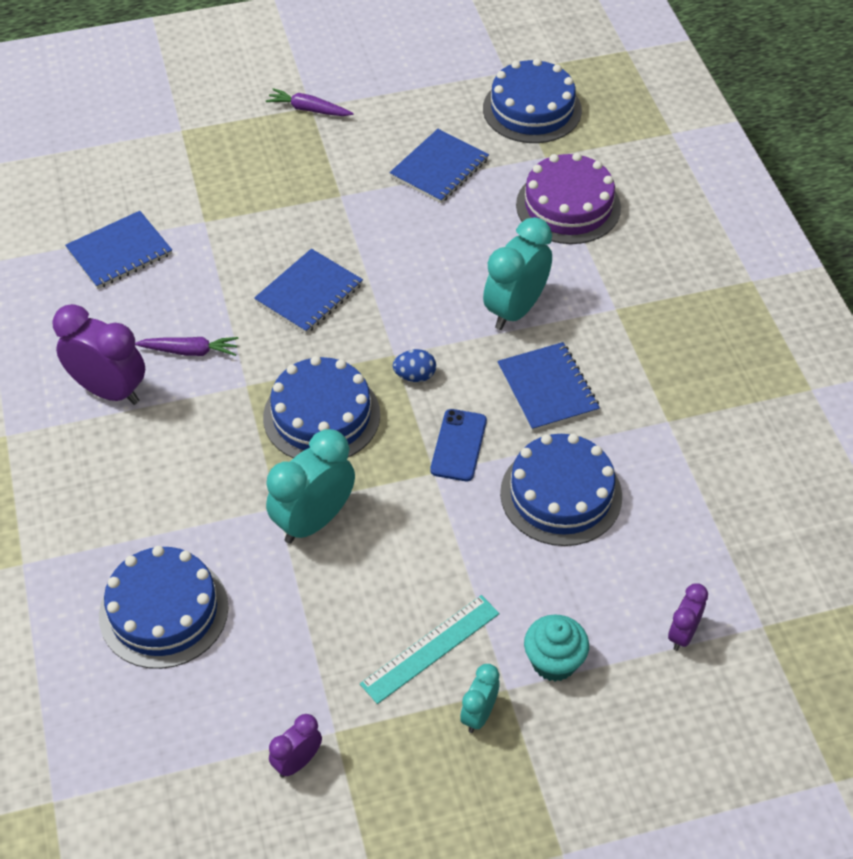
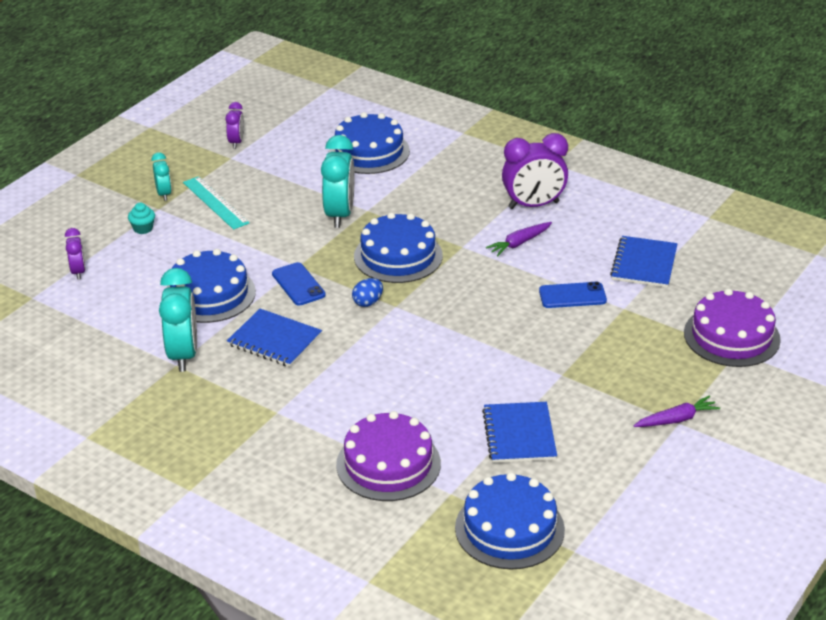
camera: 140 degrees right, 15 degrees down
blue notebook [254,249,363,334] -> none
turquoise ruler [360,595,500,704] -> turquoise ruler turned 45 degrees counterclockwise [183,176,249,230]
turquoise clock [483,217,552,330] -> turquoise clock moved to [159,268,197,372]
turquoise cupcake [524,614,589,681] -> turquoise cupcake [128,203,155,234], size x0.64
none -> blue phone [539,282,607,308]
none -> purple cake [684,288,781,367]

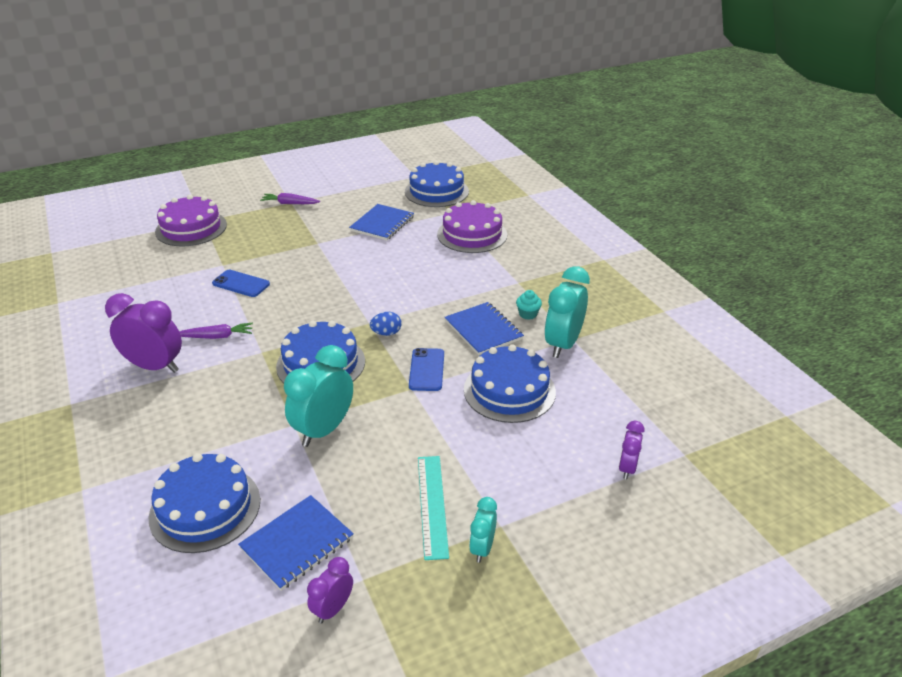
camera: 150 degrees left, 0 degrees up
turquoise cupcake [128,203,155,234] -> turquoise cupcake moved to [516,290,542,320]
blue notebook [610,236,678,288] -> blue notebook moved to [238,495,354,591]

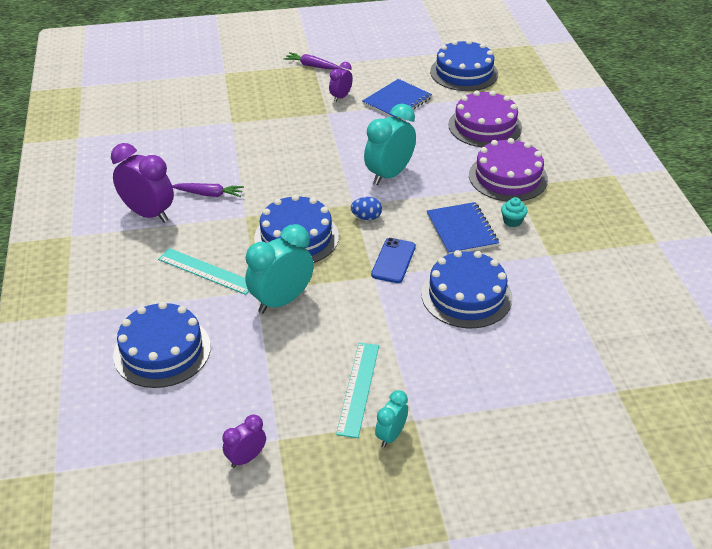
camera: 15 degrees right, 5 degrees up
purple cake [155,195,227,246] -> purple cake moved to [469,138,548,201]
blue phone [212,270,270,297] -> none
blue notebook [238,495,354,591] -> none
turquoise clock [544,266,590,358] -> turquoise clock moved to [364,104,416,185]
purple clock [619,421,645,480] -> purple clock moved to [329,62,353,102]
none -> turquoise ruler [158,248,249,295]

